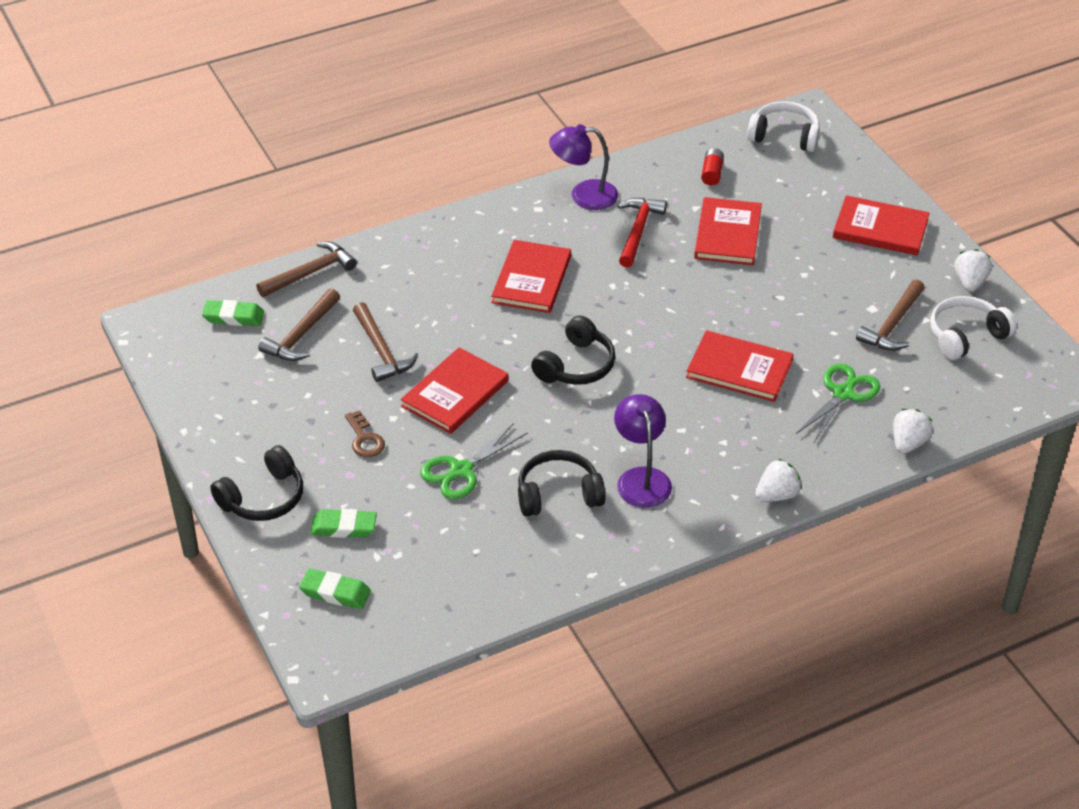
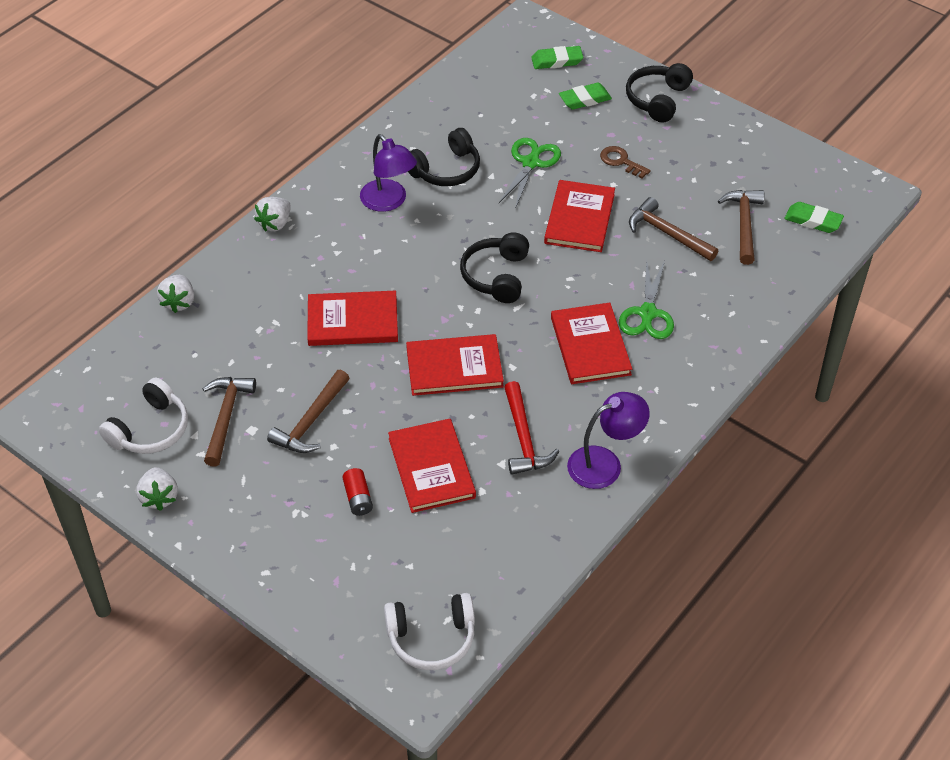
camera: 155 degrees right, 5 degrees up
green eraser [202,300,264,326] -> green eraser turned 45 degrees clockwise [784,202,844,233]
brown hammer [256,242,357,297] -> brown hammer moved to [267,370,349,453]
red battery [701,148,724,185] -> red battery moved to [343,468,373,516]
green scissors [796,363,880,442] -> green scissors moved to [619,259,674,339]
red book [833,195,930,256] -> red book moved to [406,334,504,396]

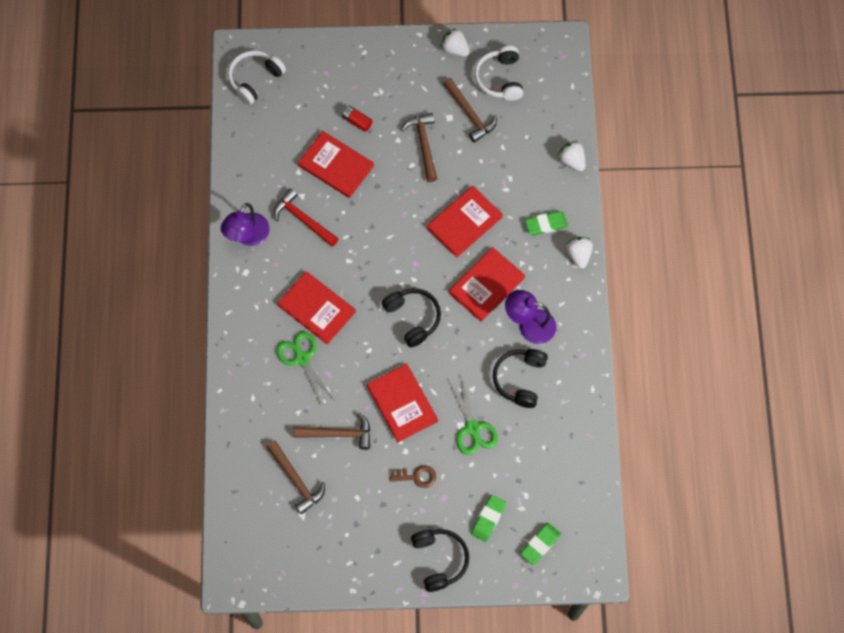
camera: 140 degrees right, 20 degrees up
red book [406,334,504,396] -> red book moved to [449,247,525,321]
green eraser [784,202,844,233] -> green eraser moved to [525,211,568,235]

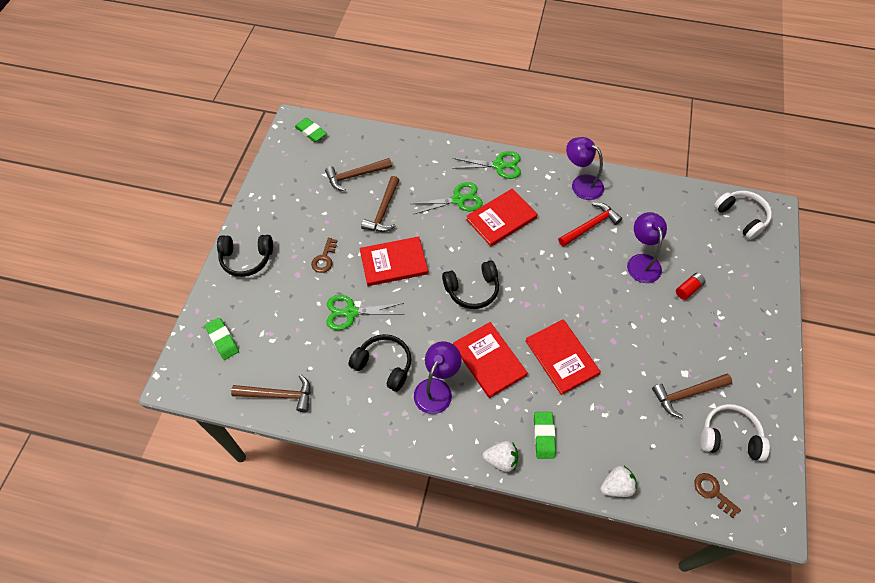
camera: 105 degrees right, 10 degrees down
red book [298,131,374,198] -> purple lamp [627,212,667,283]
brown hammer [401,113,437,182] -> brown hammer moved to [231,374,310,412]
white strawberry [441,28,470,57] -> none
green eraser [471,495,506,542] -> green eraser moved to [295,118,327,142]
none -> green scissors [452,151,521,179]
none -> brown key [694,473,741,518]

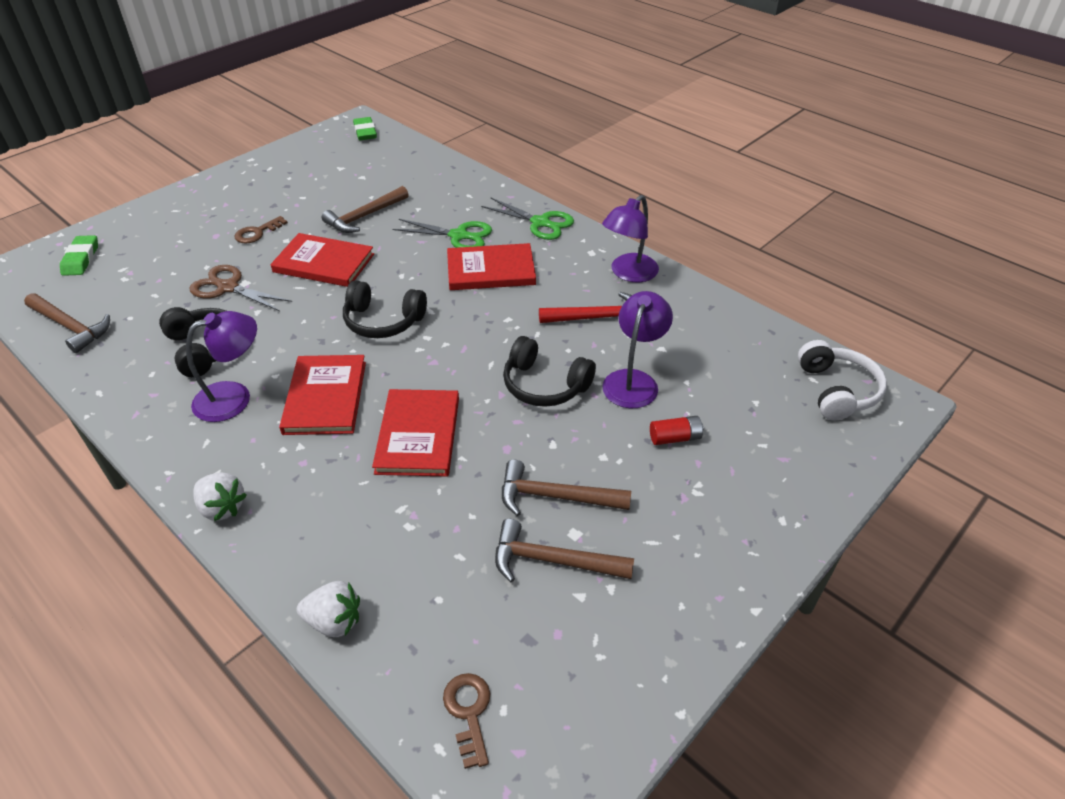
camera: 30 degrees right, 15 degrees down
black headphones [217,235,273,277] -> black headphones moved to [503,336,596,407]
brown hammer [325,158,392,191] -> brown hammer moved to [502,459,631,516]
green scissors [326,295,405,330] -> brown scissors [189,265,292,311]
green eraser [534,412,556,459] -> none
purple lamp [566,137,604,200] -> purple lamp turned 120 degrees counterclockwise [602,195,659,282]
white headphones [700,404,770,461] -> none

